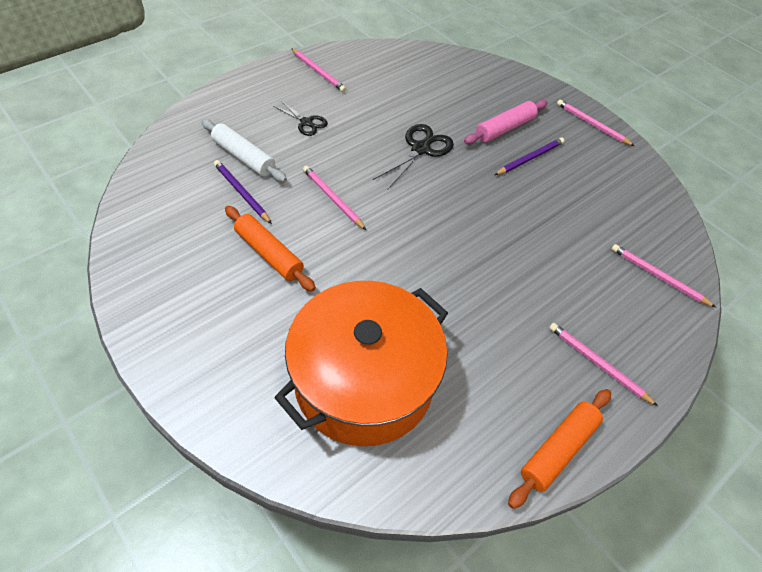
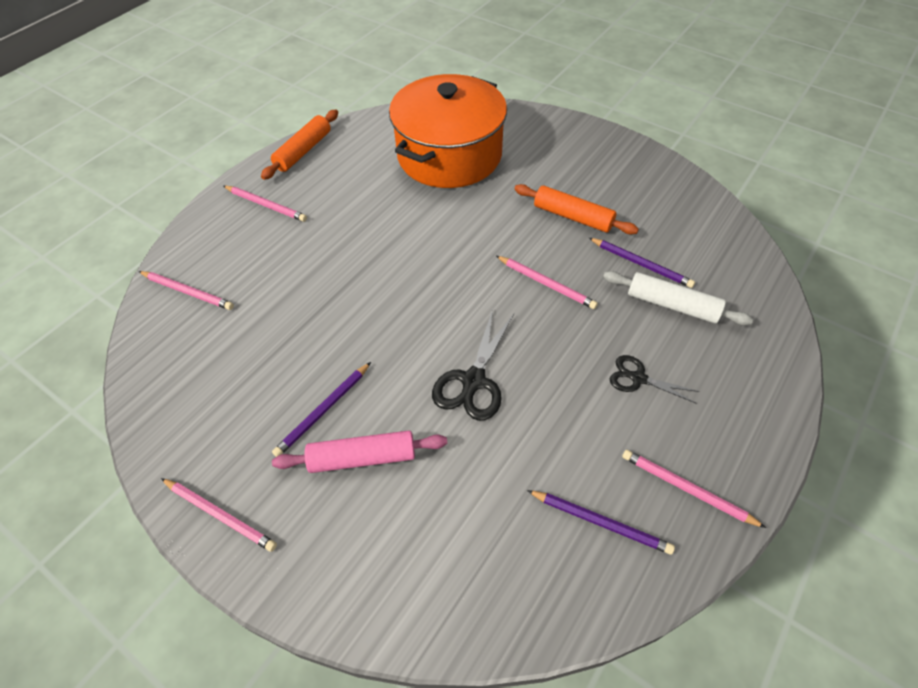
camera: 170 degrees right, 0 degrees up
pink rolling pin [464,100,548,145] -> pink rolling pin turned 45 degrees clockwise [272,430,447,473]
none -> purple pencil [527,490,675,555]

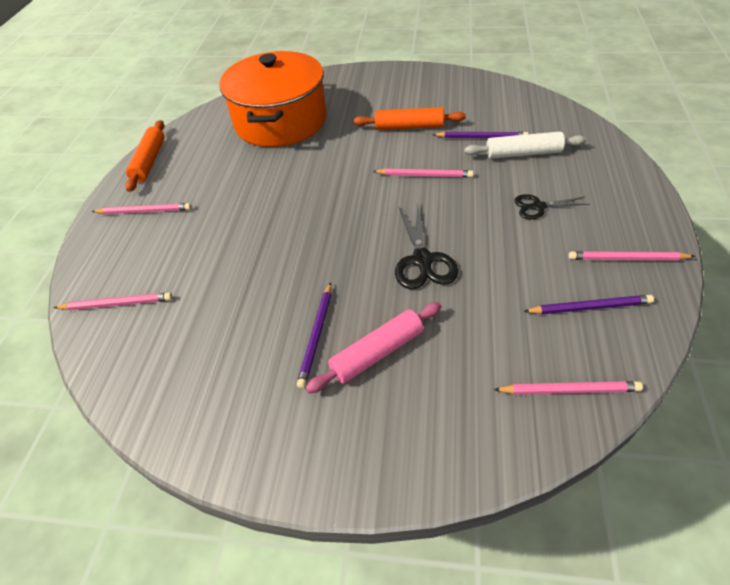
camera: 25 degrees left, 5 degrees down
pink pencil [161,478,277,552] -> pink pencil moved to [494,381,643,395]

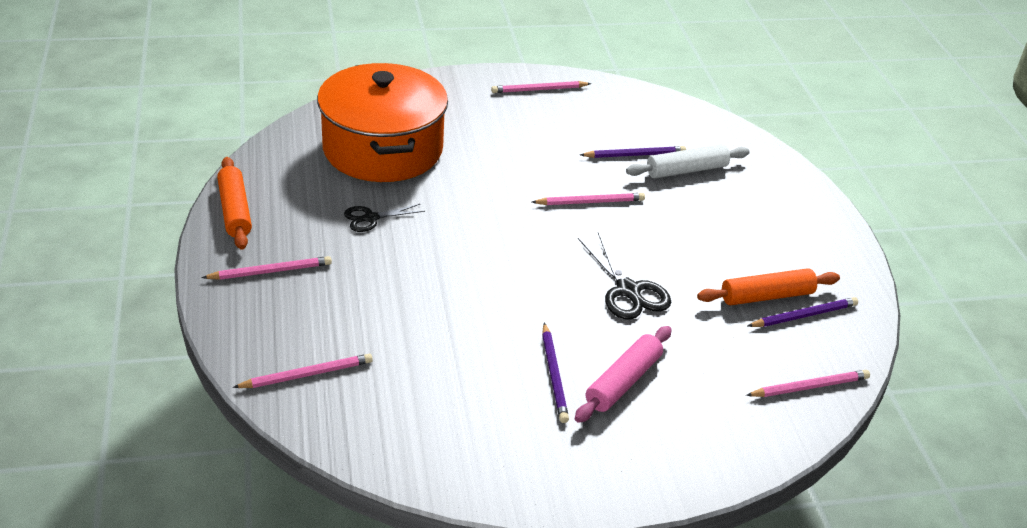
camera: 25 degrees left, 10 degrees down
orange rolling pin [354,107,466,130] -> orange rolling pin moved to [697,268,840,305]
black scissors [514,194,590,219] -> black scissors moved to [344,204,425,232]
pink pencil [569,251,696,260] -> pink pencil moved to [491,81,591,93]

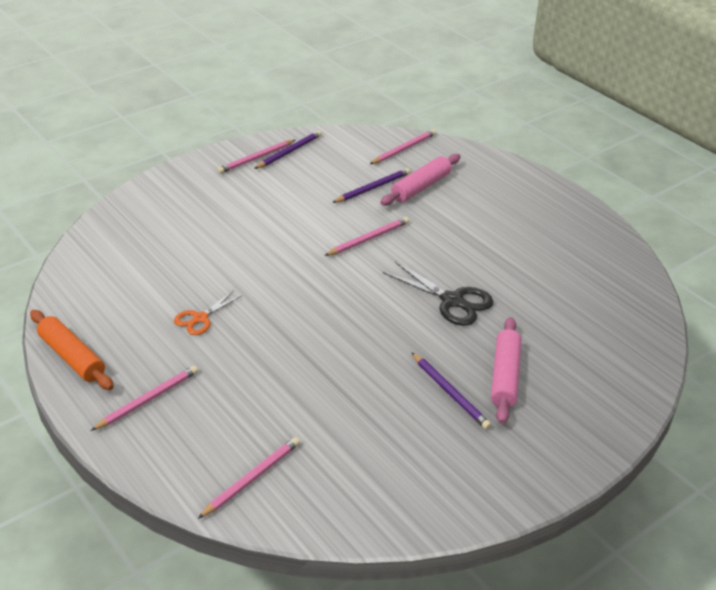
camera: 25 degrees left, 0 degrees up
orange pot [317,63,448,182] -> none
black scissors [344,204,425,232] -> orange scissors [174,290,243,335]
white rolling pin [626,144,750,178] -> pink rolling pin [381,154,460,206]
orange rolling pin [697,268,840,305] -> none
pink pencil [746,370,870,397] -> pink pencil moved to [370,129,436,164]
purple pencil [748,297,858,327] -> purple pencil moved to [254,130,322,169]

